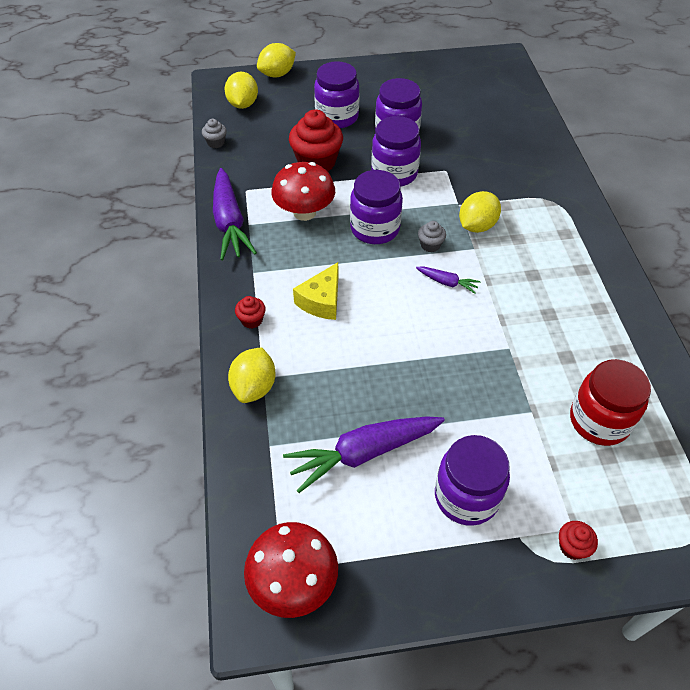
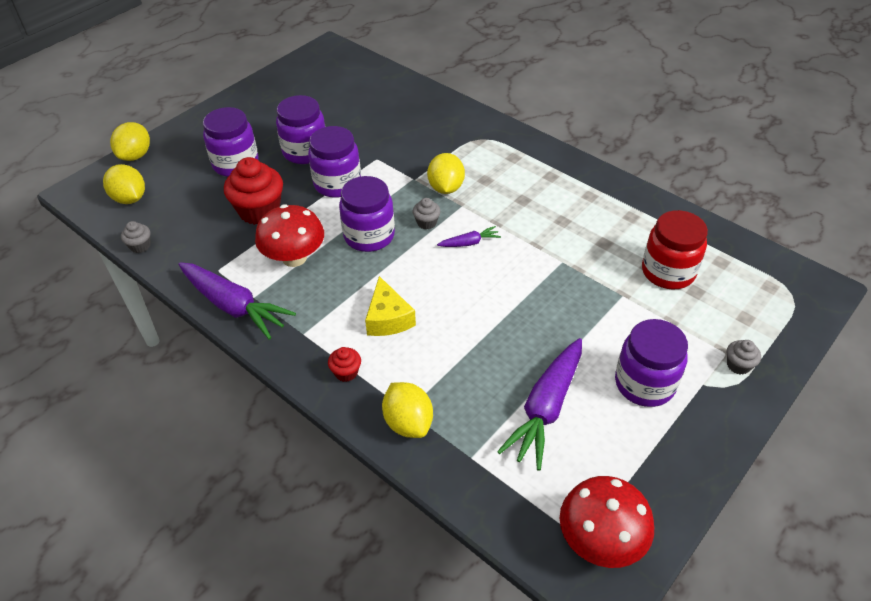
camera: 40 degrees left, 5 degrees down
red cupcake [559,521,598,560] -> grey cupcake [727,340,761,374]

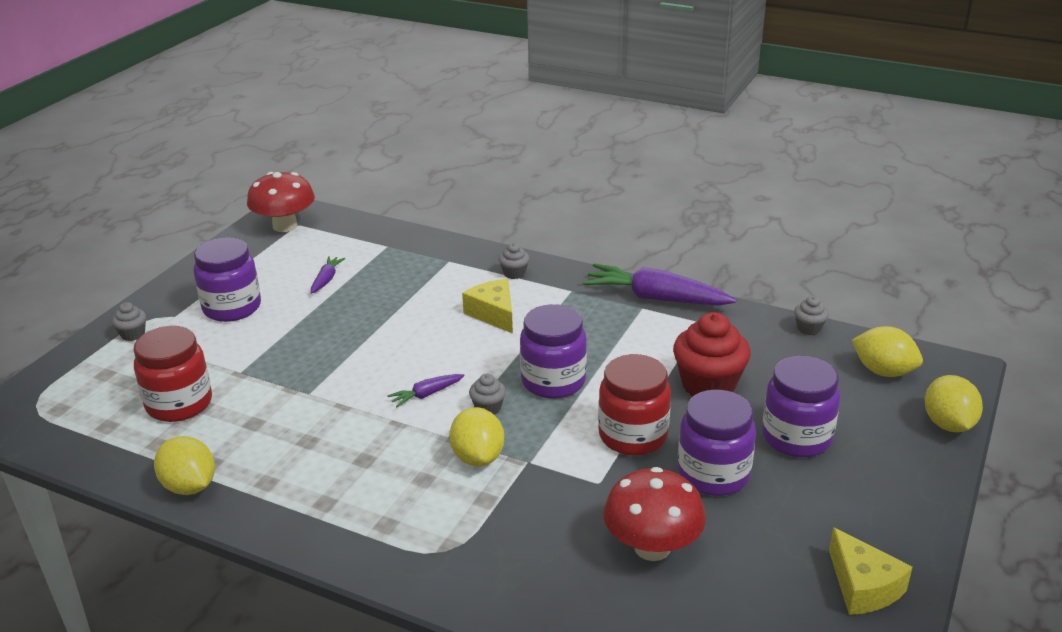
camera: 165 degrees right, 15 degrees down
red mushroom [255,204,324,267] -> red mushroom moved to [603,467,706,561]
purple jar [308,126,361,198] -> red jar [598,354,671,456]
red cupcake [328,347,361,382] -> grey cupcake [499,243,529,279]
yellow lemon [382,382,433,438] -> yellow lemon moved to [154,436,215,495]
purple carrot [497,338,582,471] -> purple carrot [310,256,345,294], size x0.47
none -> yellow cheese [829,527,912,615]

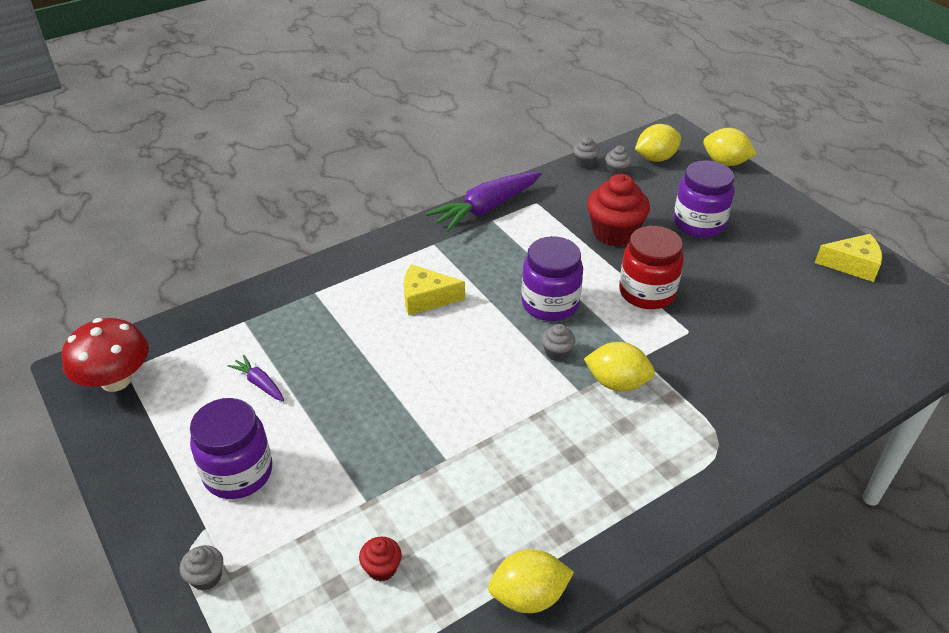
camera: 60 degrees left, 10 degrees up
red jar [134,326,212,422] -> red cupcake [359,537,402,582]
purple carrot [387,374,465,407] -> none
grey cupcake [499,243,529,279] -> grey cupcake moved to [605,146,632,176]
red mushroom [603,467,706,561] -> none
purple jar [678,389,756,496] -> none

